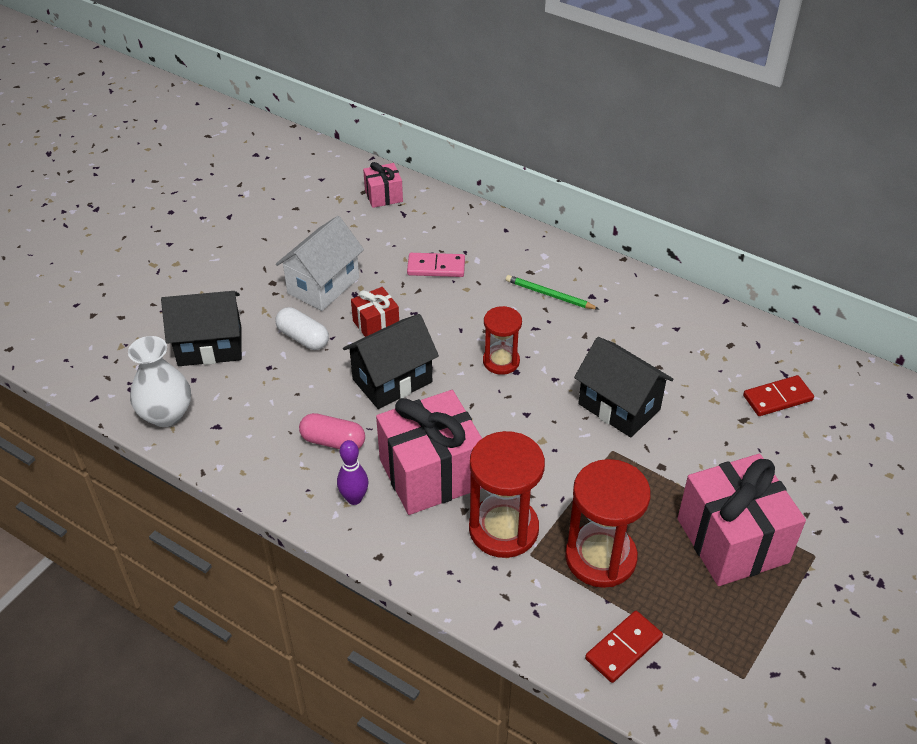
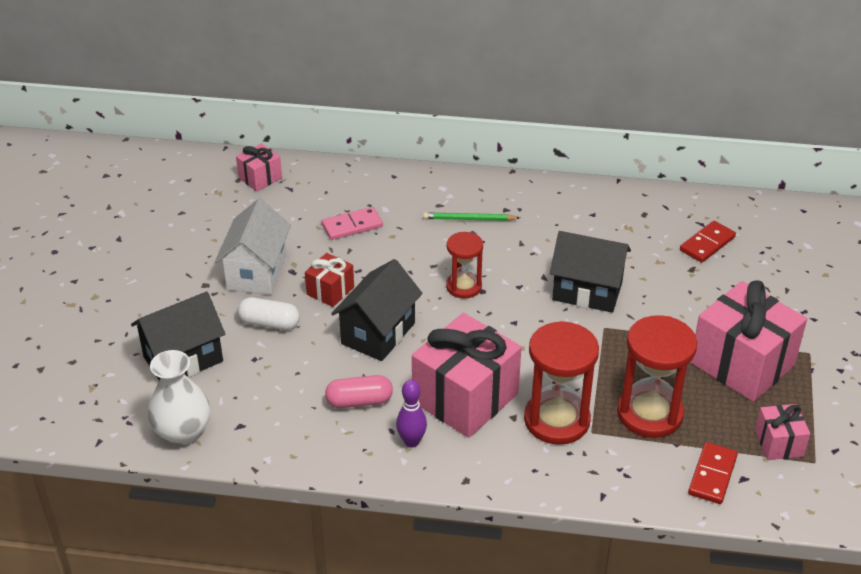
camera: 25 degrees left, 5 degrees down
none -> pink gift [755,404,810,460]

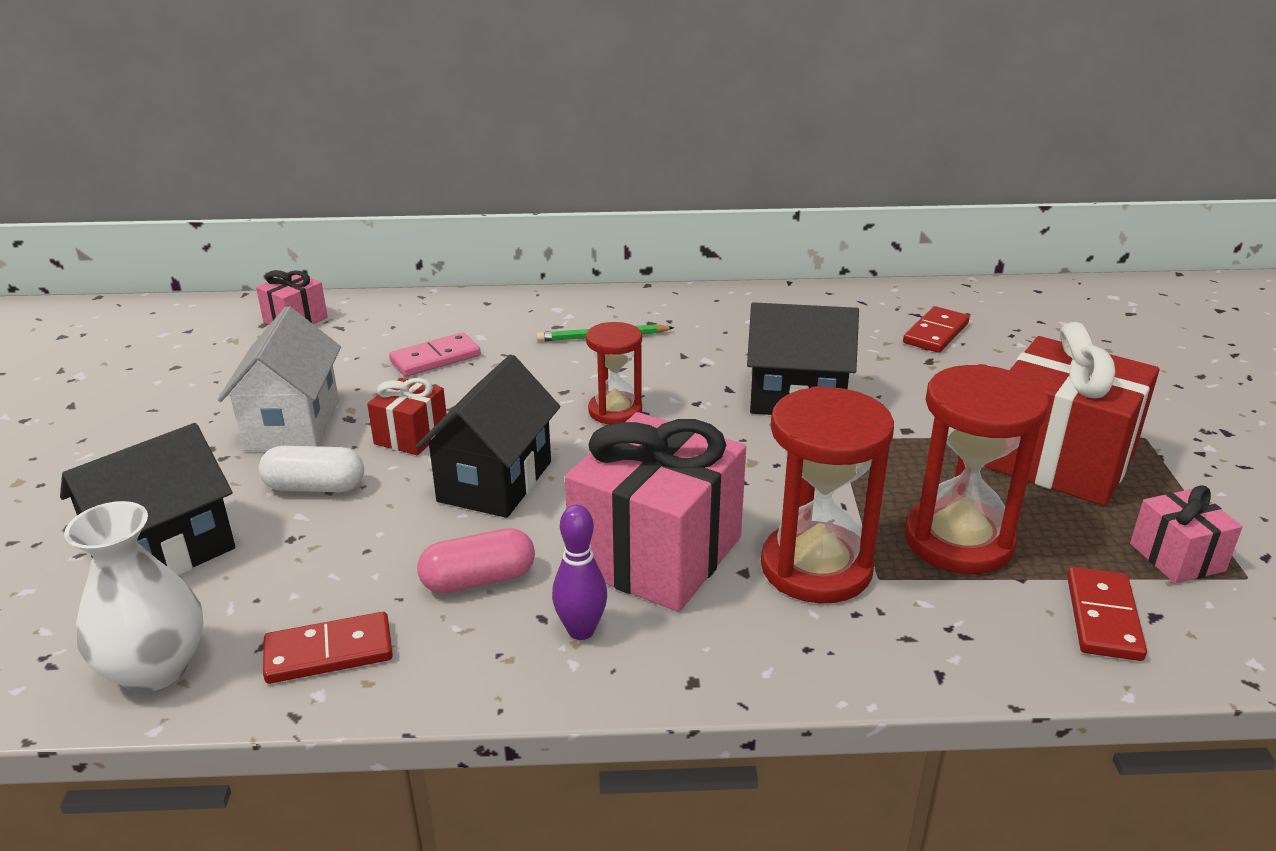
camera: 10 degrees left, 10 degrees down
pink gift [690,281,807,402] -> red gift [984,322,1159,506]
none -> red domino [263,612,393,684]

